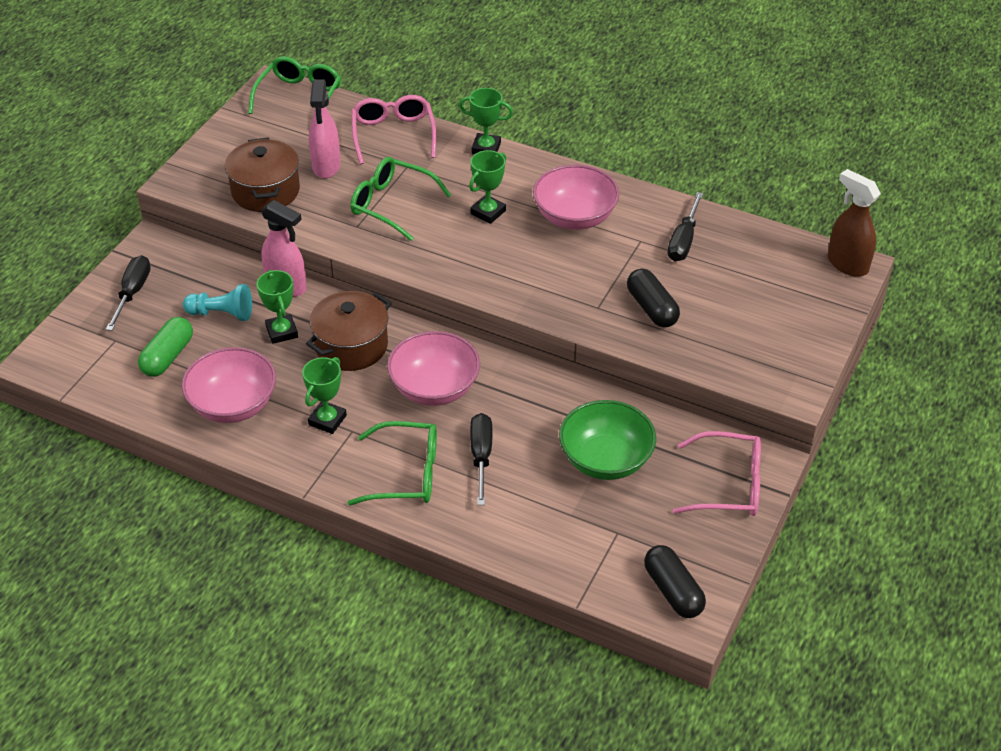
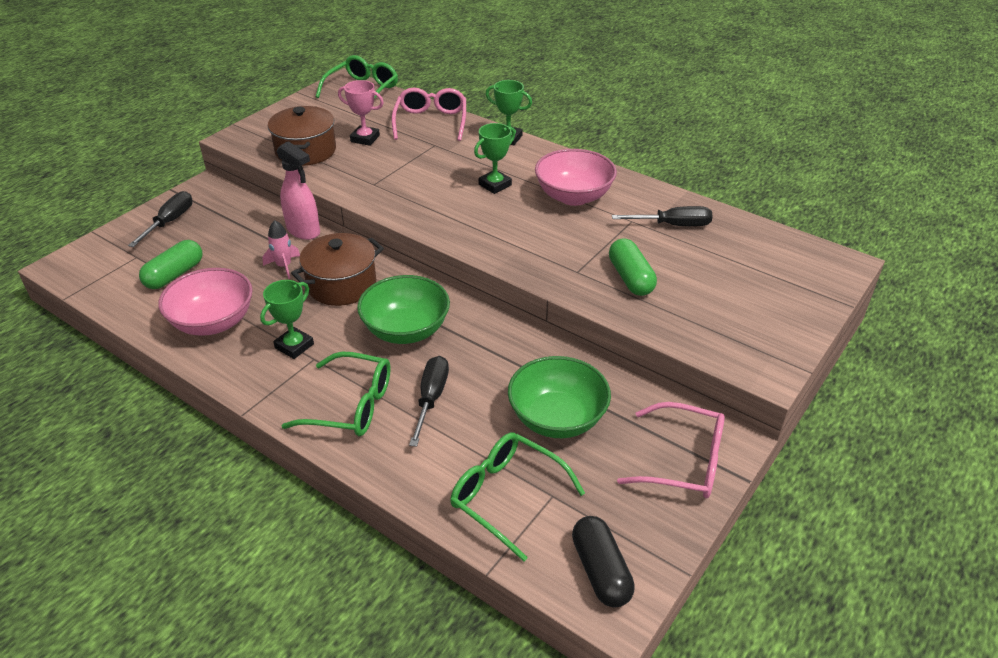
camera: 10 degrees right, 5 degrees down
turquoise pawn [183,284,252,321] -> none
green trophy [257,270,298,344] -> pink rocket [262,220,300,279]
pink spray bottle [309,79,341,178] -> pink trophy [338,80,384,146]
green glasses [350,157,451,241] -> green glasses moved to [450,432,585,561]
pink bowl [387,331,480,406] -> green bowl [357,275,450,344]
black capsule [627,269,680,327] -> green capsule [609,238,657,296]
black screwdriver [668,192,703,261] -> black screwdriver turned 120 degrees counterclockwise [612,206,713,226]
brown spray bottle [828,169,881,277] -> none

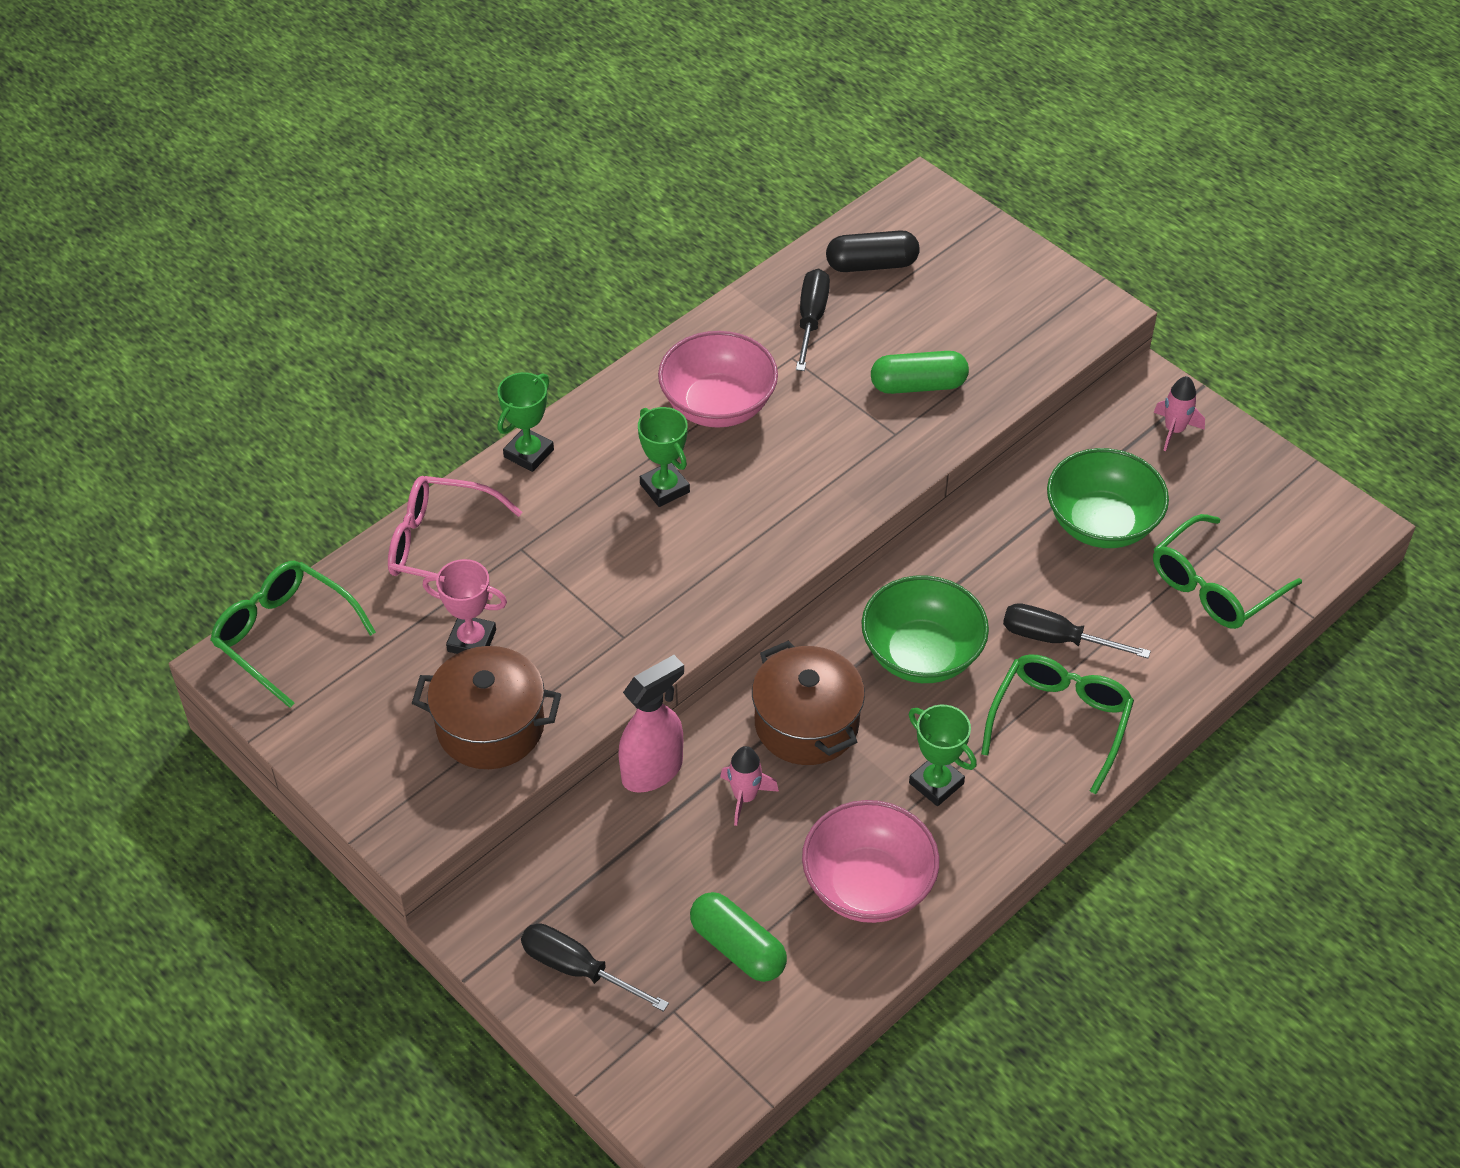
camera: 80 degrees left, 10 degrees up
pink trophy [338,80,384,146] -> pink trophy turned 75 degrees clockwise [423,559,507,654]
black capsule [572,516,635,608] -> black capsule moved to [826,230,920,272]
pink glasses [617,402,725,498] -> pink rocket [1154,376,1205,451]

